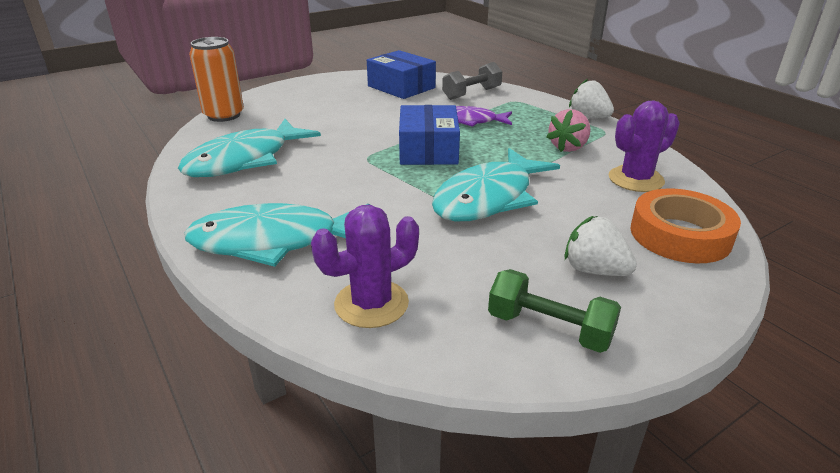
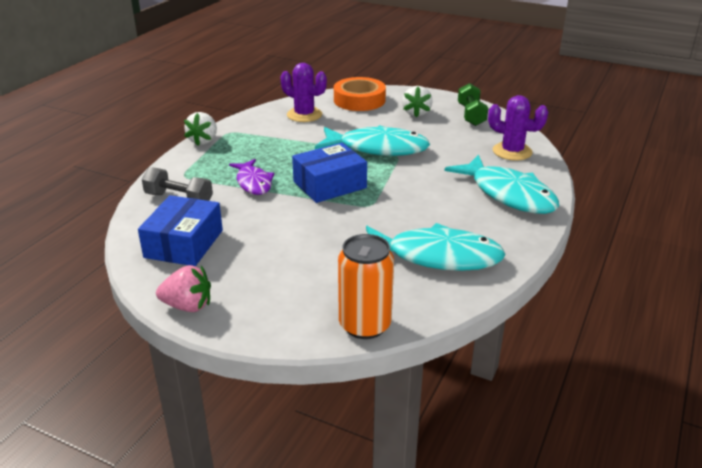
camera: 120 degrees left, 0 degrees up
pink strawberry [547,109,591,152] -> pink strawberry moved to [156,265,211,312]

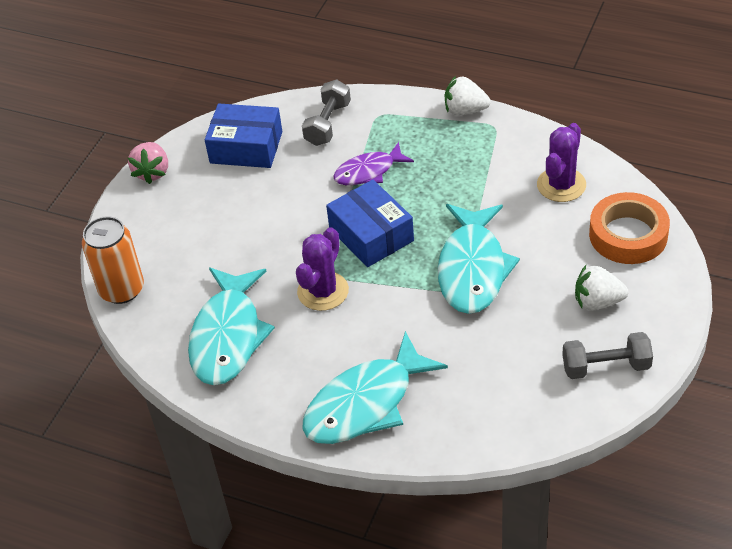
camera: 90 degrees right, 15 degrees up
green dumbbell [458,83,488,126] -> grey dumbbell [562,332,653,379]
purple cactus [488,95,548,161] -> purple cactus moved to [296,227,349,311]

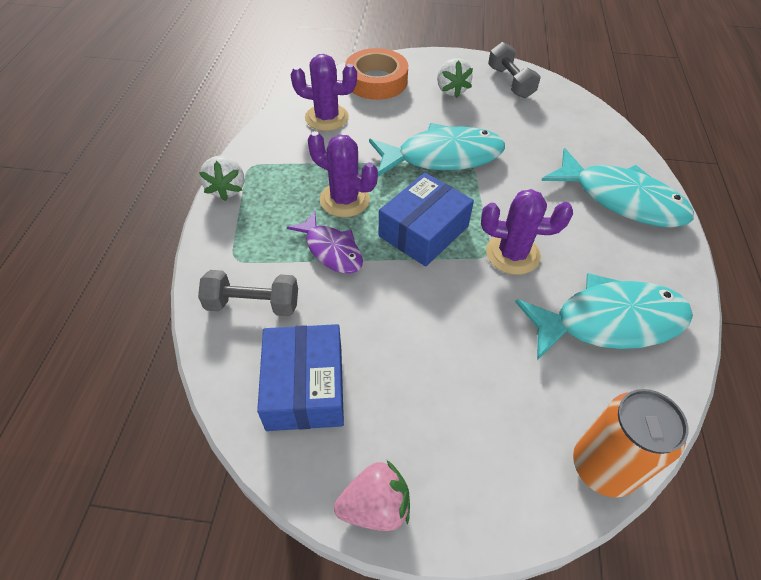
camera: 110 degrees left, 5 degrees up
none -> purple cactus [308,131,378,217]

